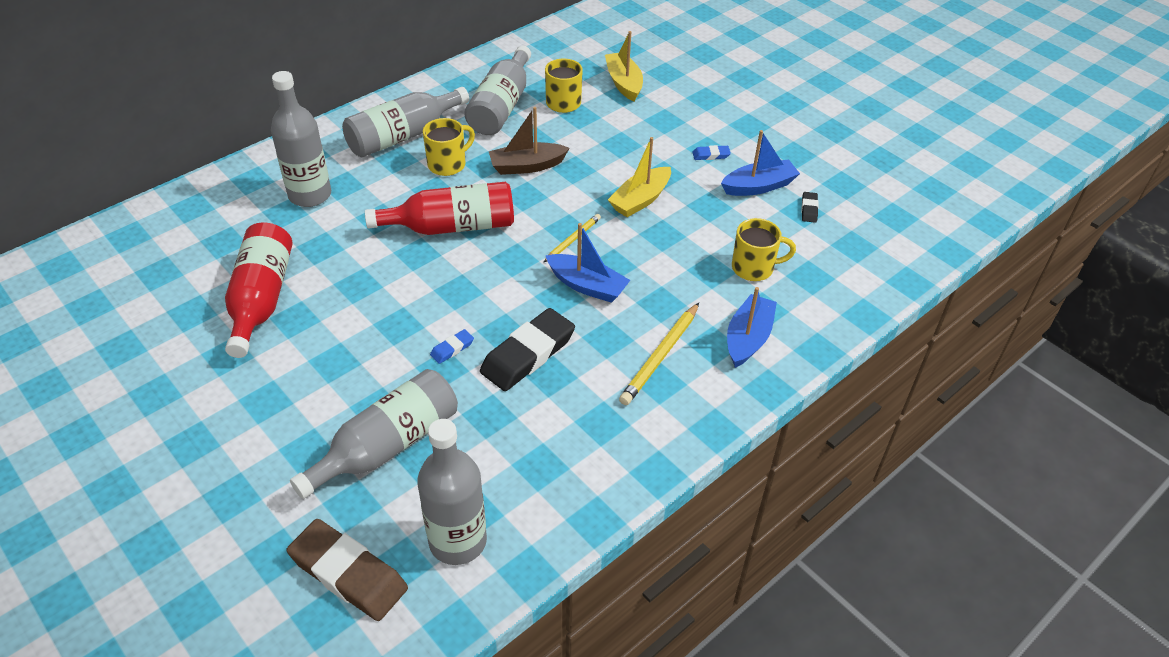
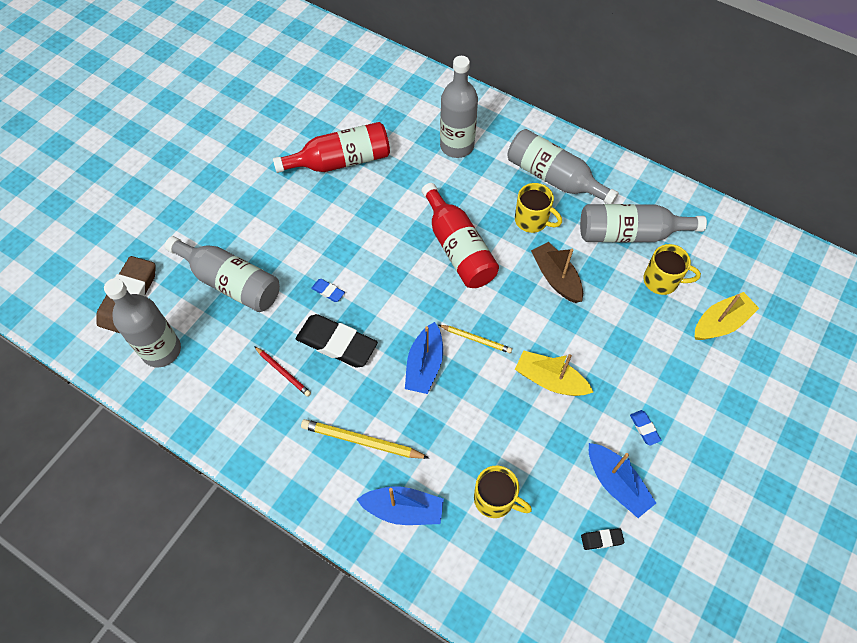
camera: 75 degrees right, 15 degrees up
yellow mug [732,218,796,281] -> yellow mug turned 45 degrees counterclockwise [474,465,532,518]
none -> red pencil [254,346,311,397]

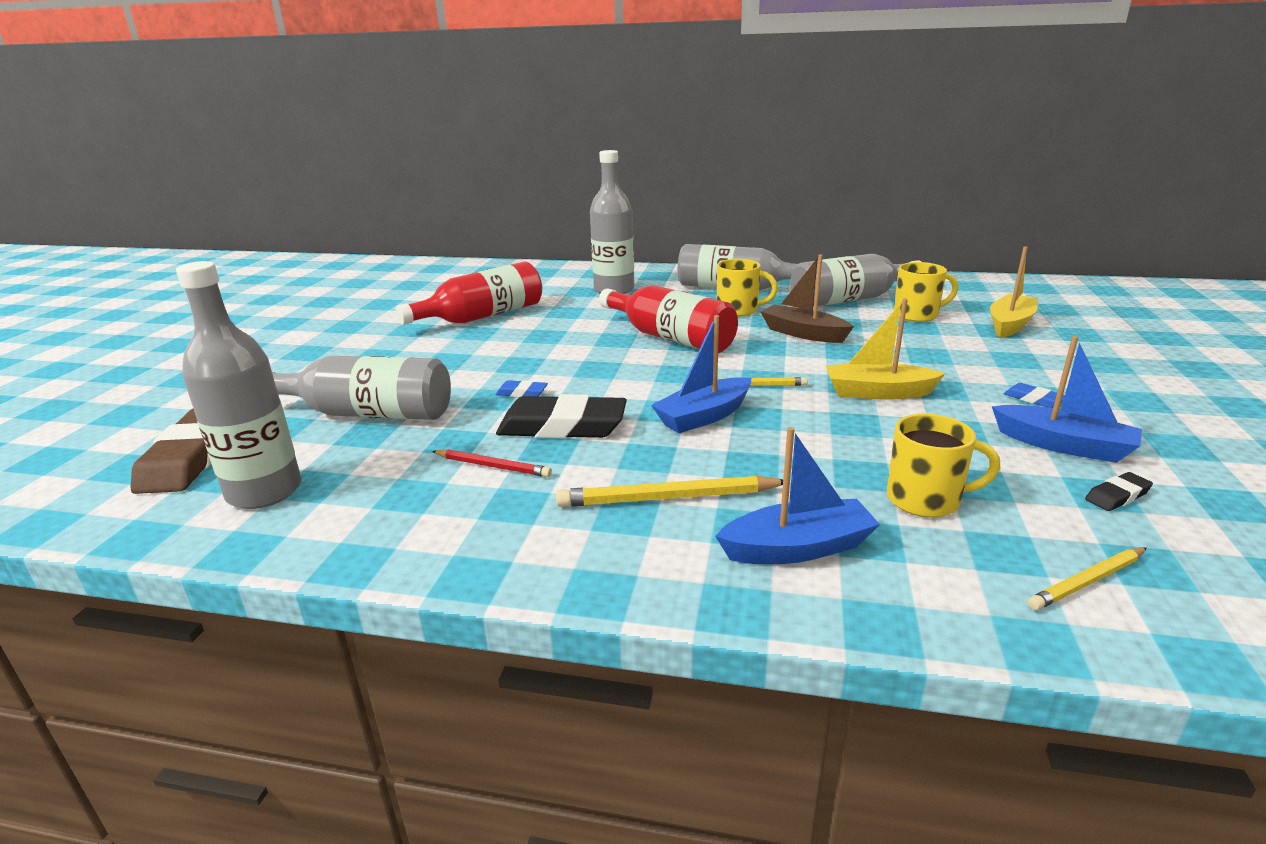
camera: 20 degrees left, 35 degrees down
blue boat [405,322,443,394] -> blue boat turned 60 degrees clockwise [651,315,751,433]
none -> yellow pencil [1028,547,1147,610]

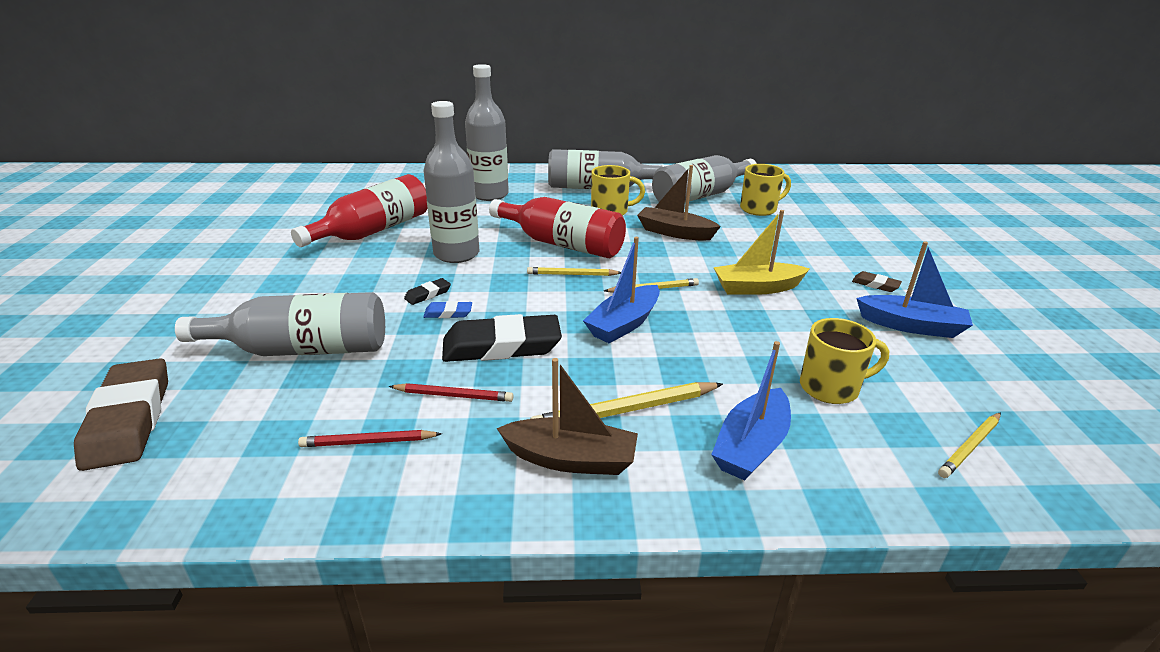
camera: 15 degrees left, 5 degrees up
grey bottle [176,261,302,509] -> grey bottle moved to [424,101,479,263]
blue boat [715,427,880,564] -> blue boat turned 150 degrees clockwise [711,341,791,481]
yellow boat [990,247,1038,338] -> none
blue eraser [1004,383,1065,408] -> brown eraser [852,271,902,292]
black eraser [1085,472,1153,511] -> black eraser moved to [404,278,451,305]
none -> red pencil [298,430,442,447]
none -> brown boat [496,358,638,475]
none -> yellow pencil [527,267,621,276]

